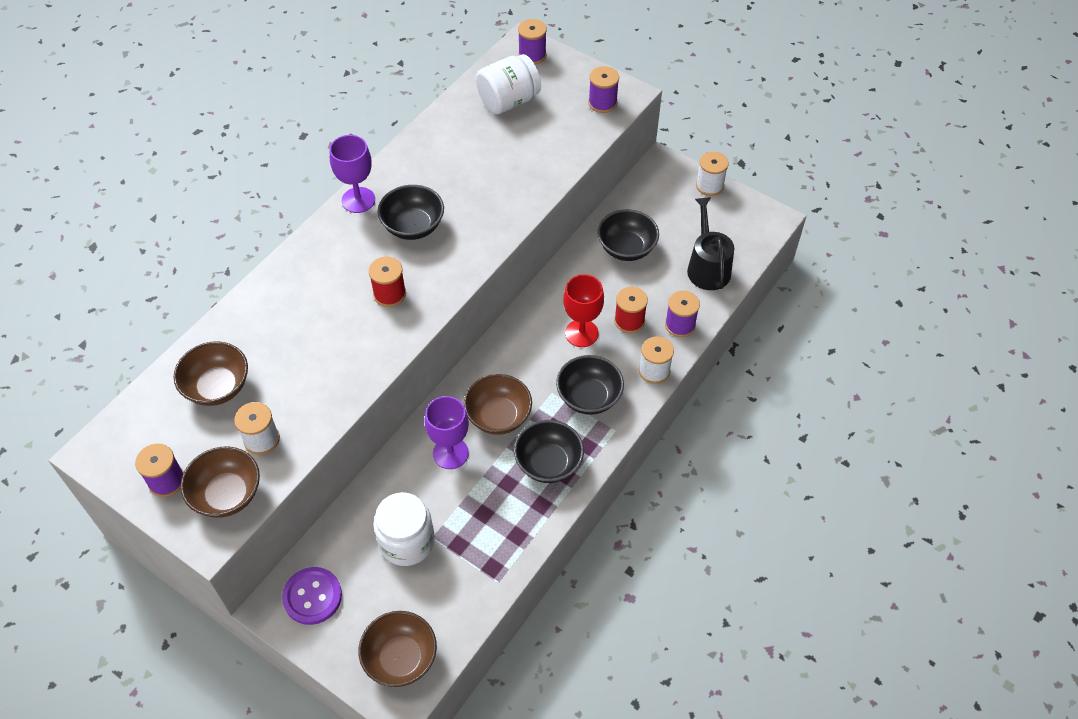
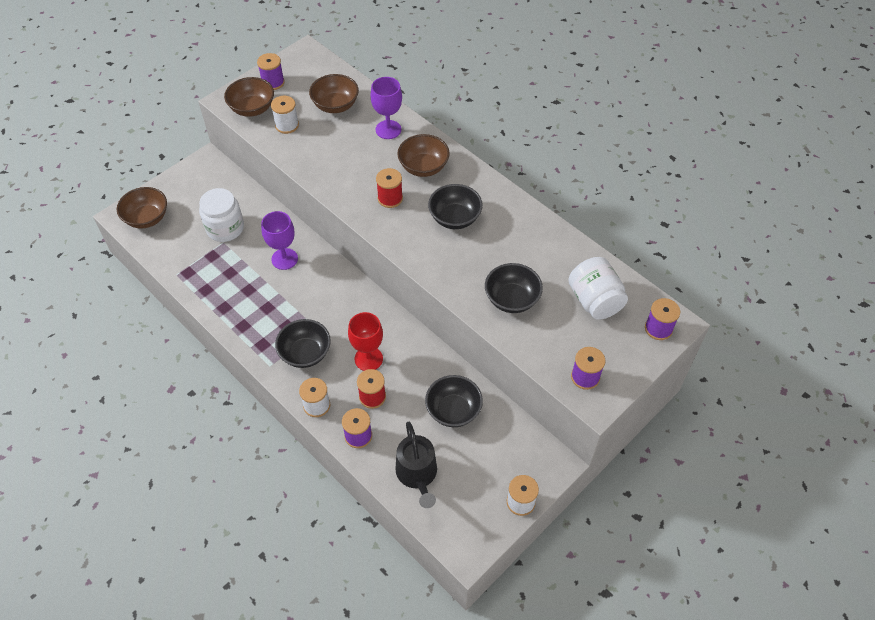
camera: 100 degrees right, 0 degrees up
purple button [282,567,342,625] -> none
purple goblet [330,135,375,213] -> purple goblet moved to [370,77,402,139]
brown bowl [464,374,532,435] -> brown bowl moved to [397,134,450,177]
black bowl [514,420,584,483] -> black bowl moved to [485,263,543,313]
black watering can [687,197,734,290] -> black watering can turned 75 degrees clockwise [395,422,437,508]

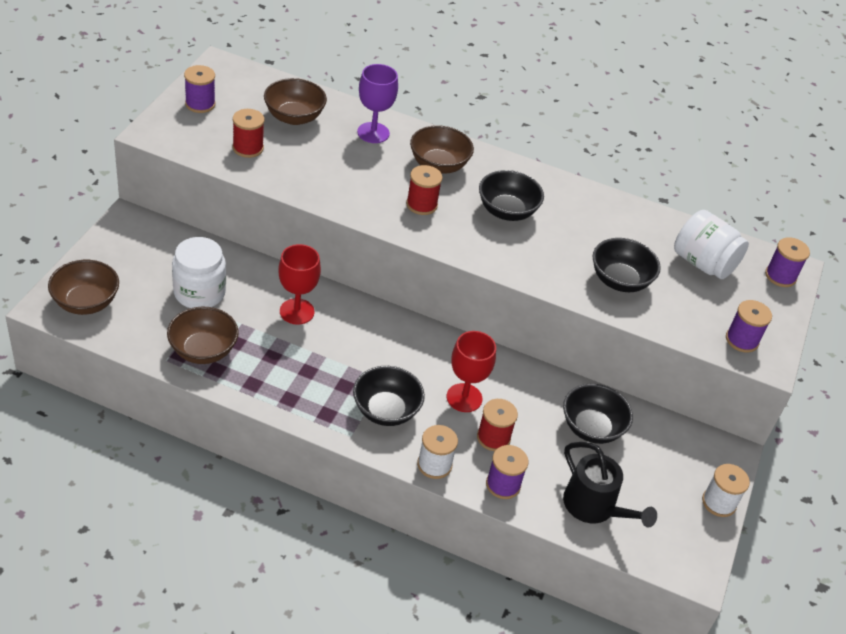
camera: 30 degrees left, 10 degrees down
brown bowl [224,77,274,117] -> brown bowl moved to [167,307,239,364]
purple goblet [261,211,298,270] -> red goblet [278,244,321,325]
white spool [271,96,299,134] -> red spool [233,109,264,158]

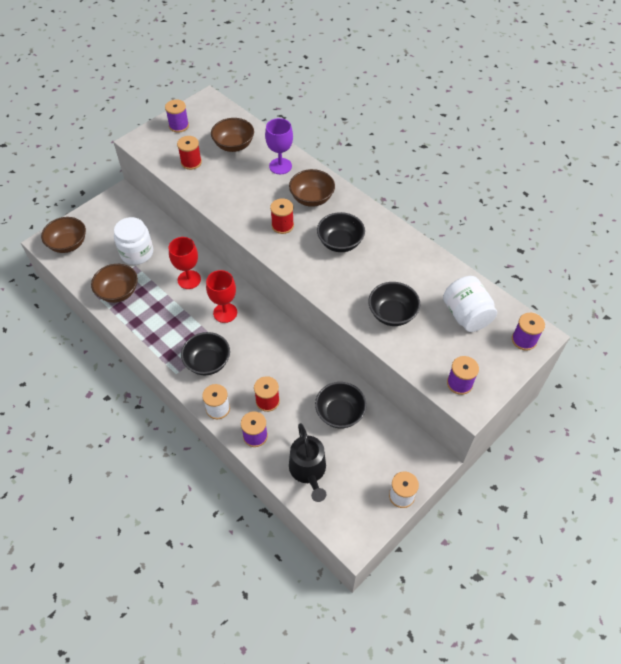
camera: 30 degrees right, 10 degrees up
red goblet [447,331,496,412] -> red goblet moved to [206,270,237,323]

